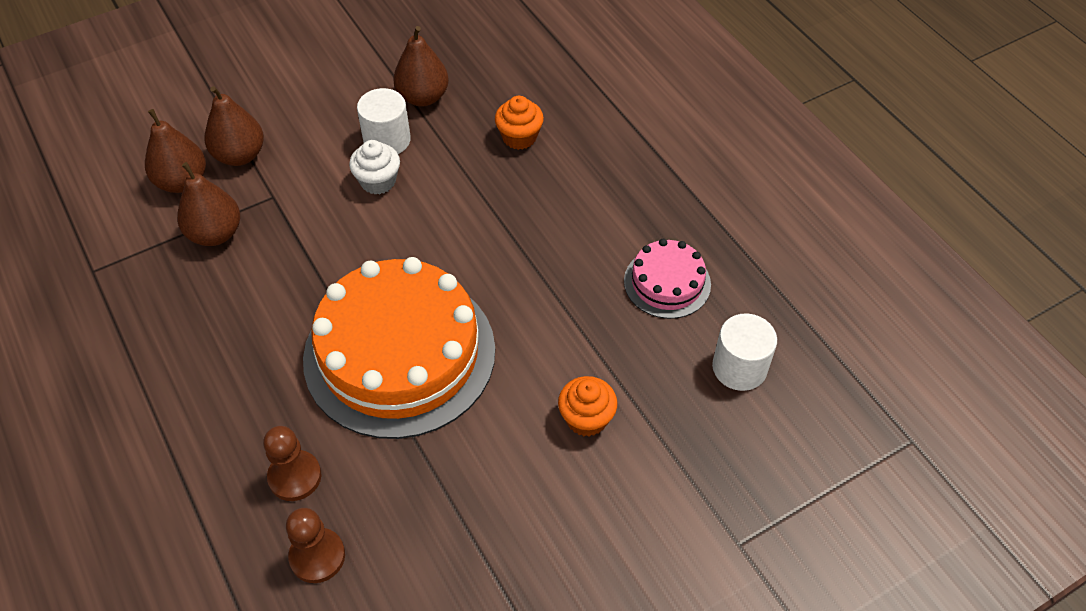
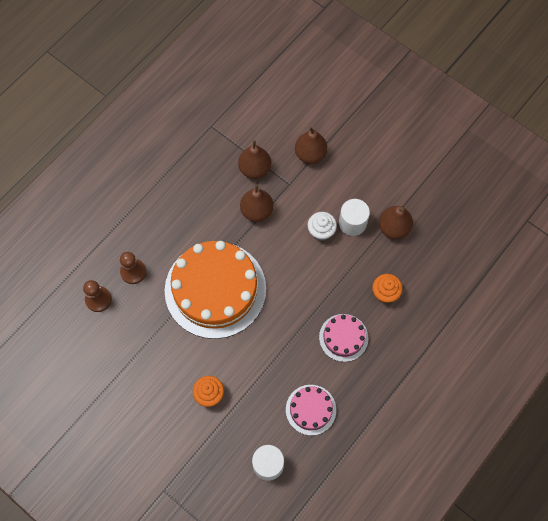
camera: 70 degrees right, 15 degrees up
brown pear [145,109,206,193] -> brown pear moved to [240,184,274,222]
none -> pink cake [319,314,368,362]

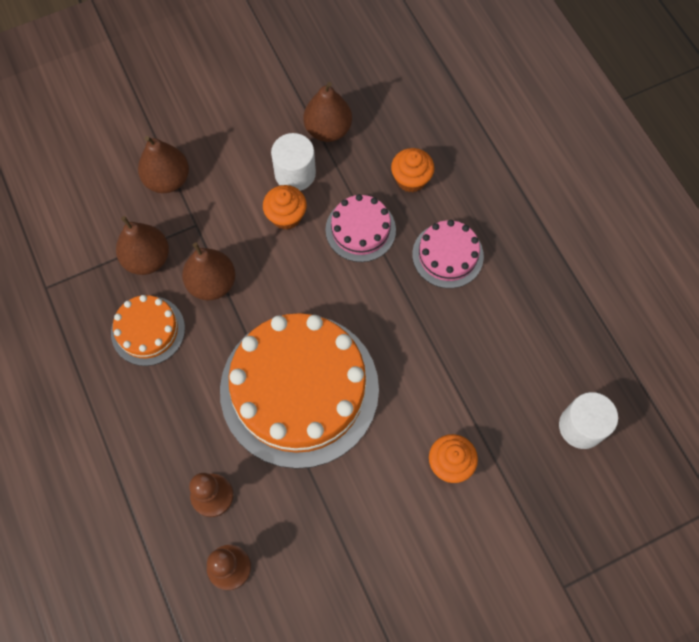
camera: 65 degrees left, 0 degrees up
pink cake [286,385,336,435] -> pink cake moved to [325,194,396,262]
white cupcake [308,212,337,241] -> orange cupcake [263,185,307,230]
none -> orange cake [111,295,185,366]

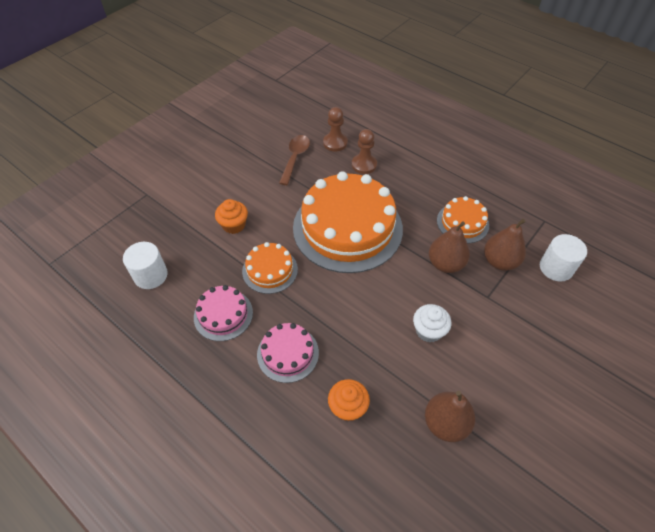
camera: 155 degrees right, 15 degrees down
brown pear [138,136,189,193] -> none
orange cupcake [263,185,307,230] -> white cupcake [413,304,451,343]
white cylinder [271,133,316,191] -> white cylinder moved to [540,234,587,282]
pink cake [325,194,396,262] -> pink cake moved to [194,285,253,341]
none -> orange cake [242,242,298,294]
none -> brown spoon [279,135,310,185]

